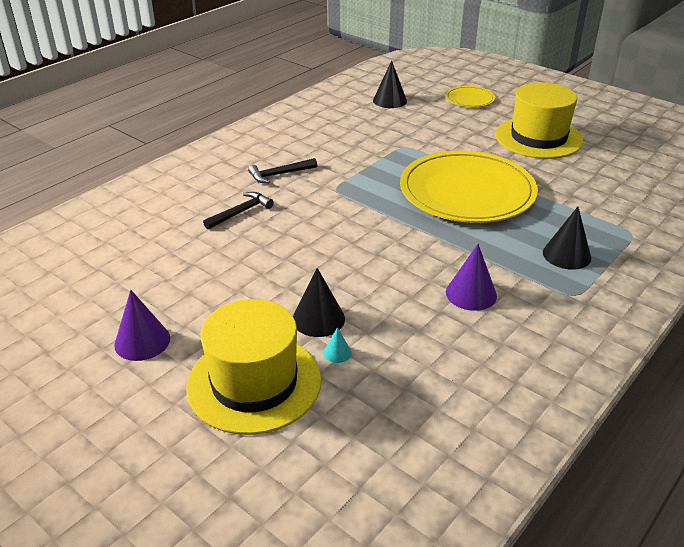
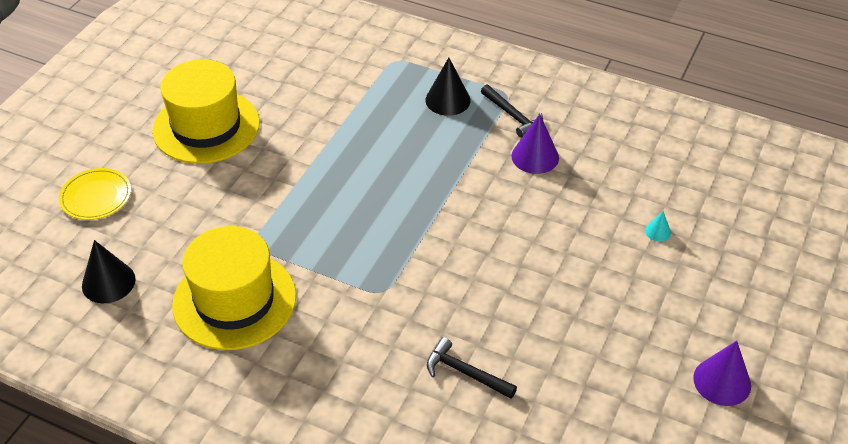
camera: 105 degrees left, 10 degrees up
yellow hat [186,299,321,435] -> yellow hat moved to [172,226,296,350]
black hammer [248,158,317,183] -> black hammer moved to [481,84,543,138]
black cone [293,268,345,337] -> none
yellow plate [400,151,538,223] -> none

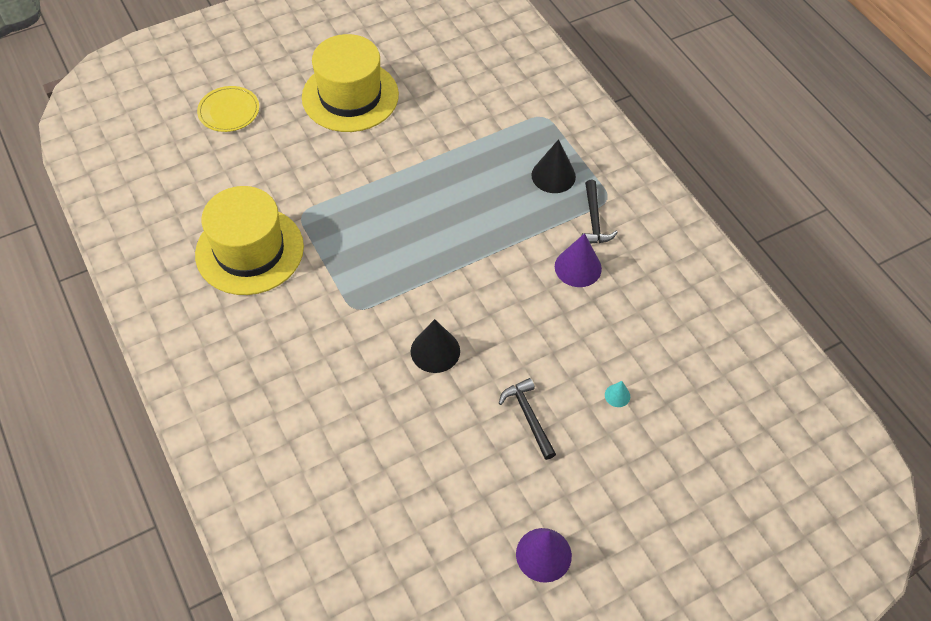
camera: 35 degrees right, 10 degrees up
black cone [82,240,136,303] -> black cone moved to [411,319,460,373]
black hammer [427,337,517,399] -> black hammer moved to [499,378,556,460]

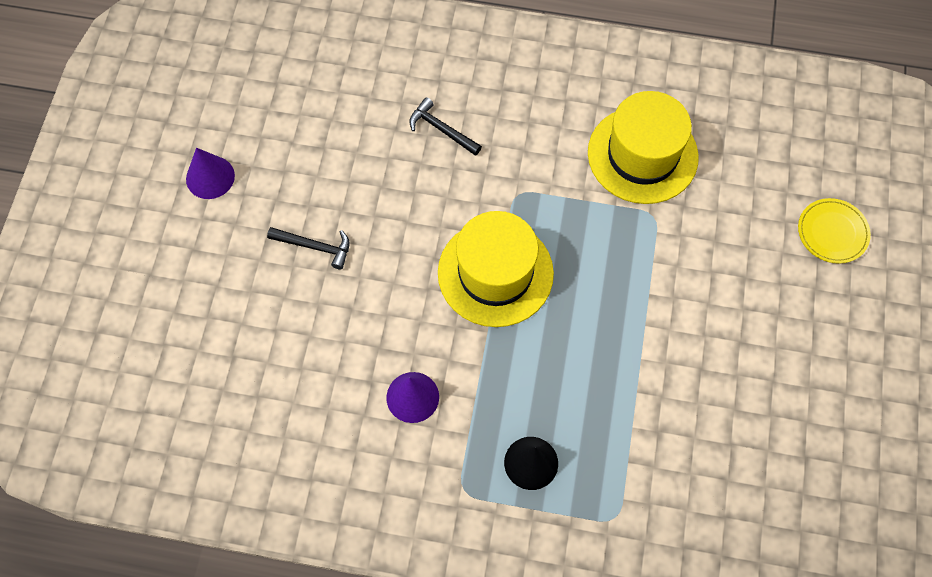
camera: 130 degrees right, 10 degrees up
yellow hat [302,34,399,132] -> yellow hat moved to [438,211,554,327]
black cone [411,319,460,373] -> none
black hammer [582,180,618,244] -> black hammer moved to [409,97,482,156]
turquoise cone [605,381,630,407] -> none

